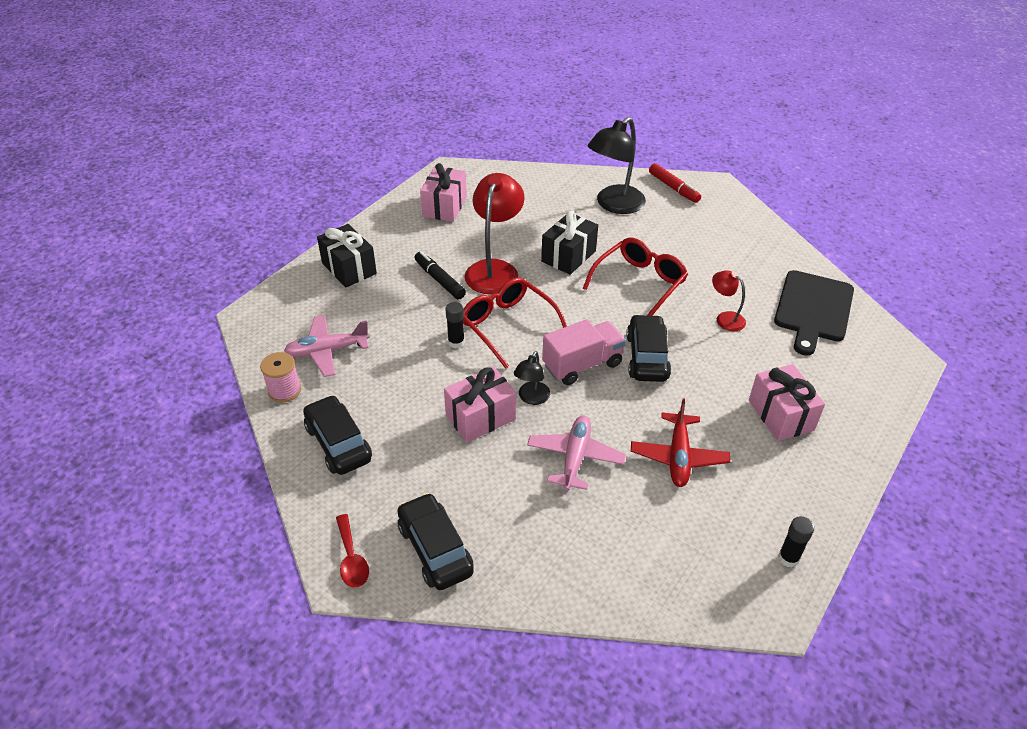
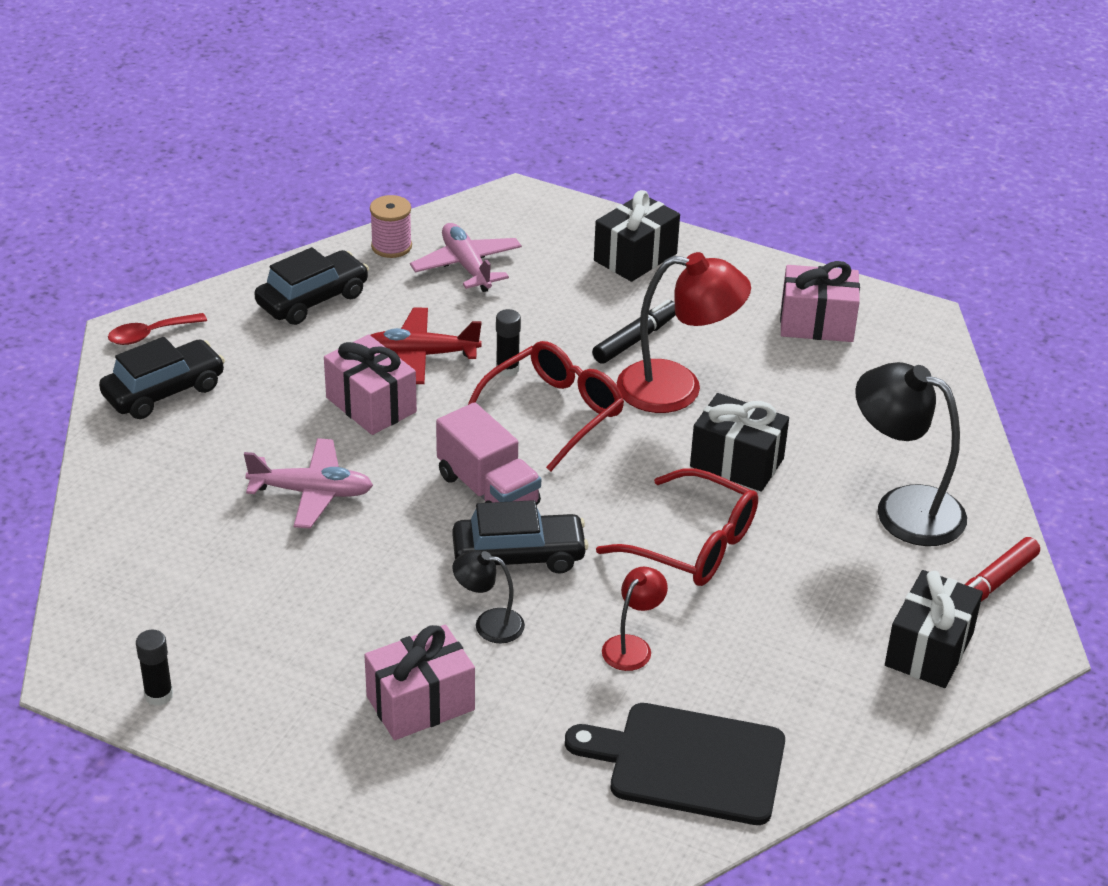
camera: 80 degrees right, 5 degrees down
black lamp [514,351,550,405] -> black lamp moved to [452,550,525,643]
red plane [631,399,730,487] -> red plane moved to [370,308,482,384]
none -> black gift [885,570,983,688]

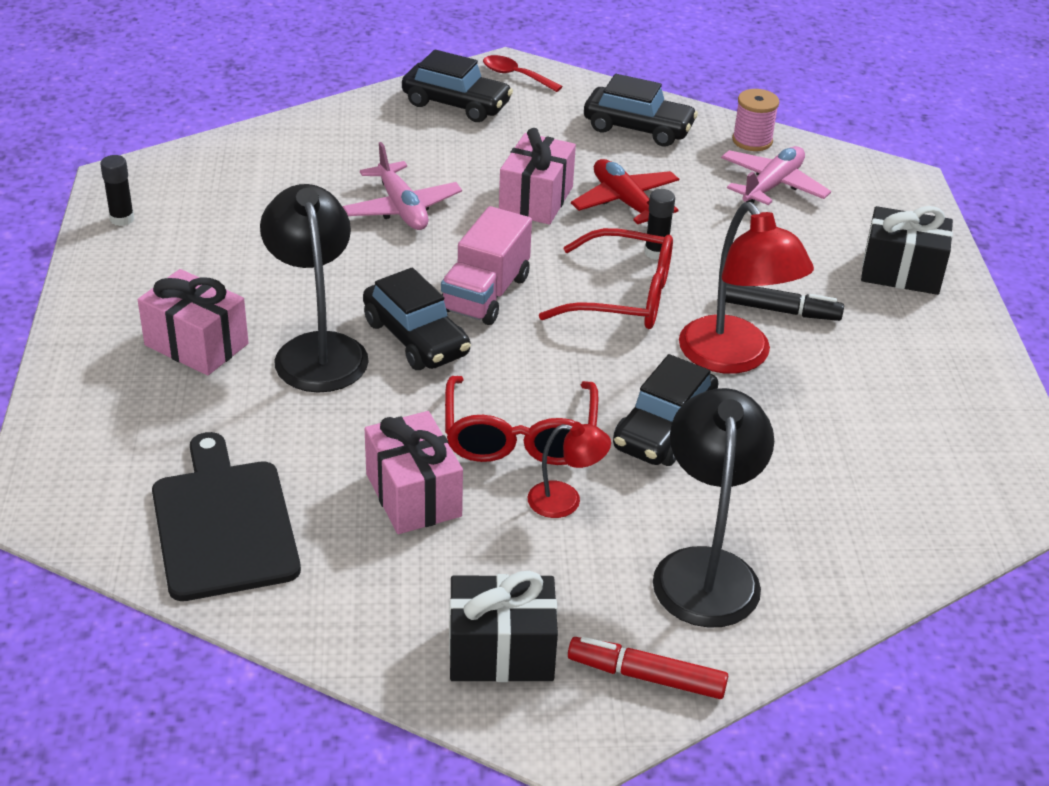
camera: 60 degrees right, 0 degrees up
black lamp [452,550,525,643] -> black lamp [260,184,369,393], size x1.95
red lamp [602,567,668,671] -> red lamp moved to [528,422,611,518]
black gift [690,393,789,492] -> black car [613,354,719,466]
pink gift [780,261,860,342] -> pink gift moved to [365,411,463,534]

